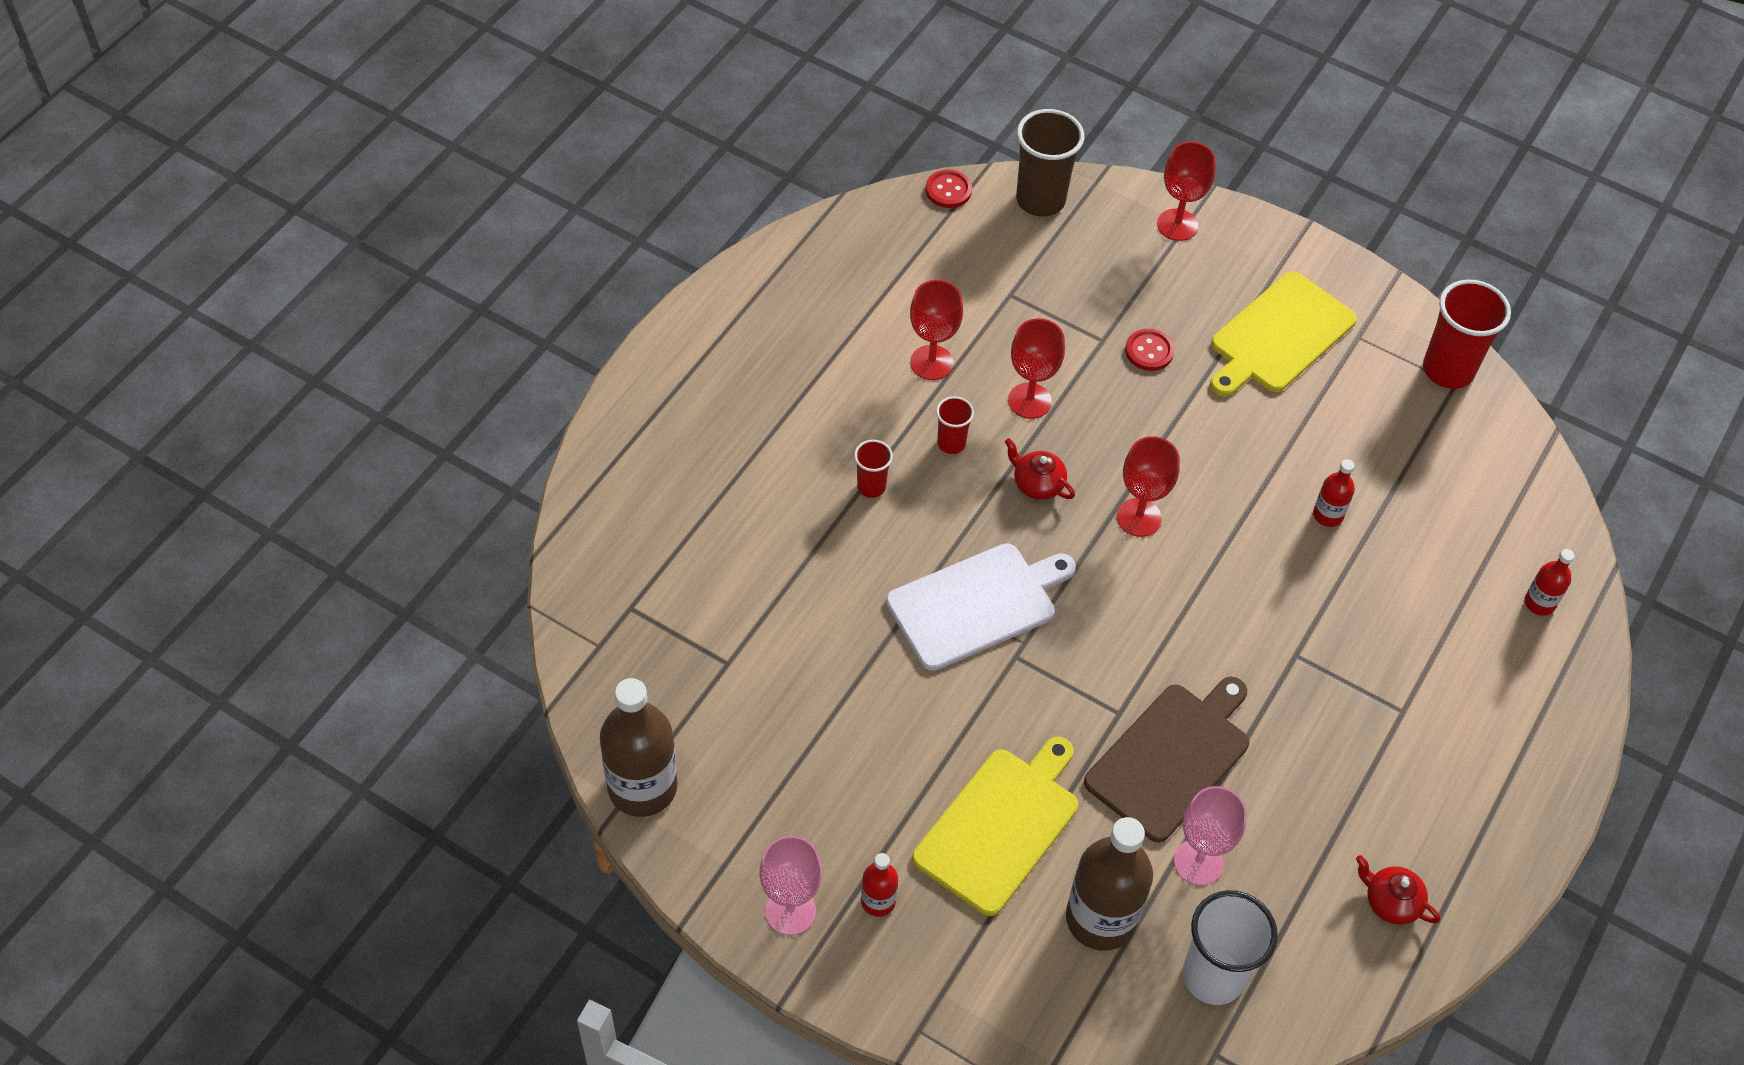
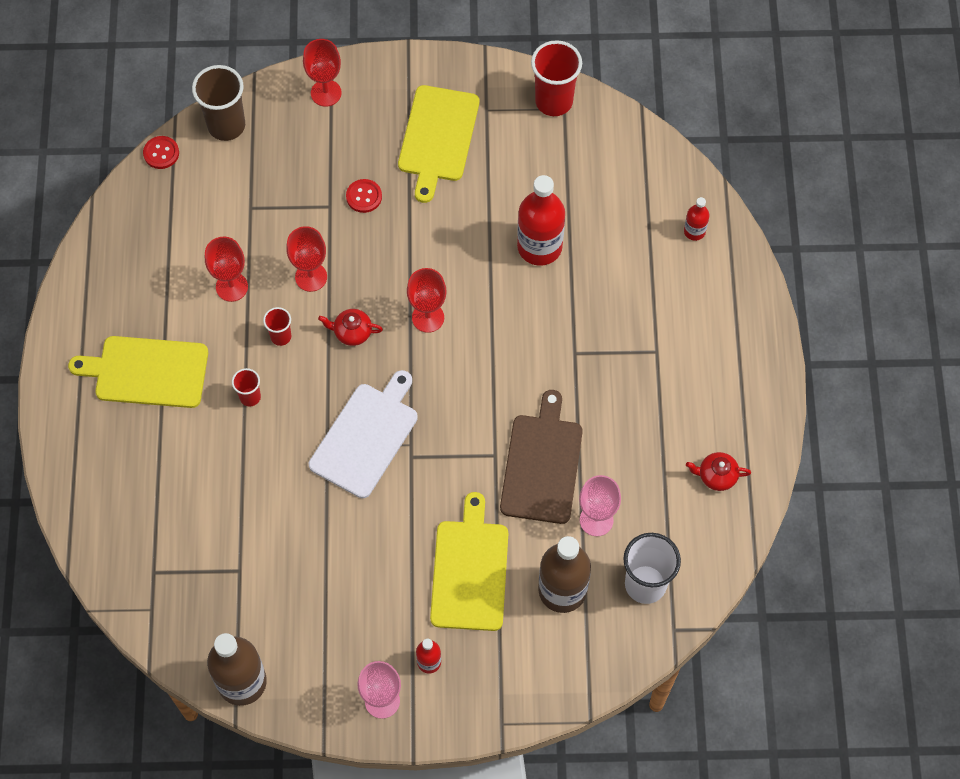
camera: 30 degrees left, 10 degrees up
red bottle [1313,459,1355,527] -> red bottle [517,175,565,266], size x2.04
none -> yellow cutting board [68,336,208,408]

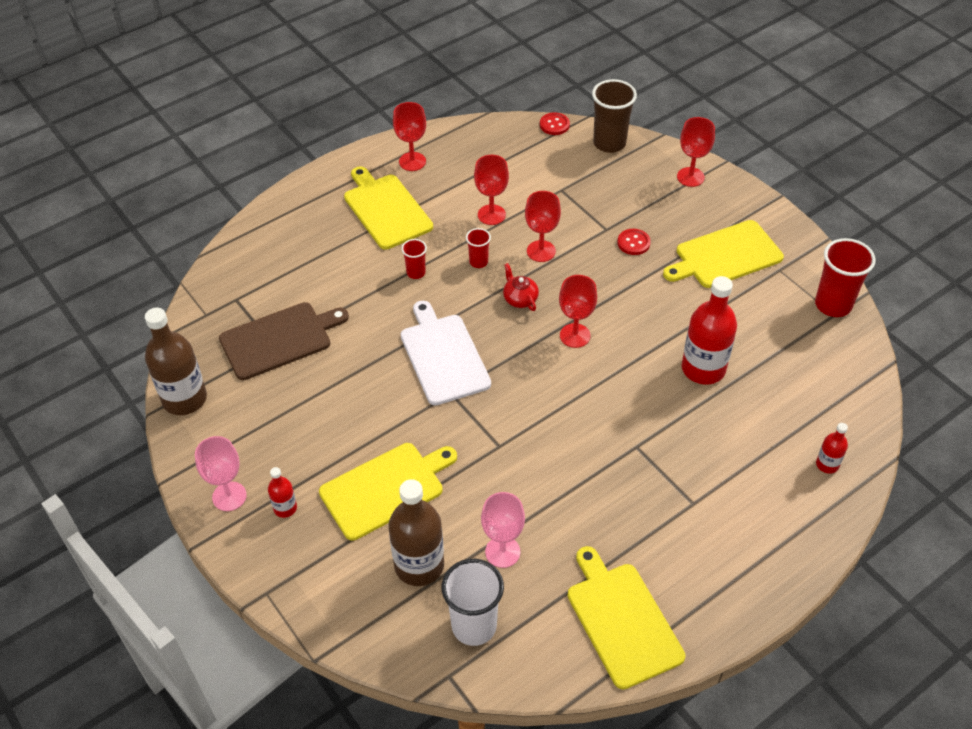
camera: 55 degrees right, 15 degrees down
white cutting board [309,370,418,498] -> white cutting board turned 105 degrees counterclockwise [401,301,491,405]
brown cutting board [500,390,583,524] -> brown cutting board moved to [219,302,349,380]
red teapot [686,452,751,491] -> yellow cutting board [568,546,685,690]
none -> red goblet [393,102,426,171]

